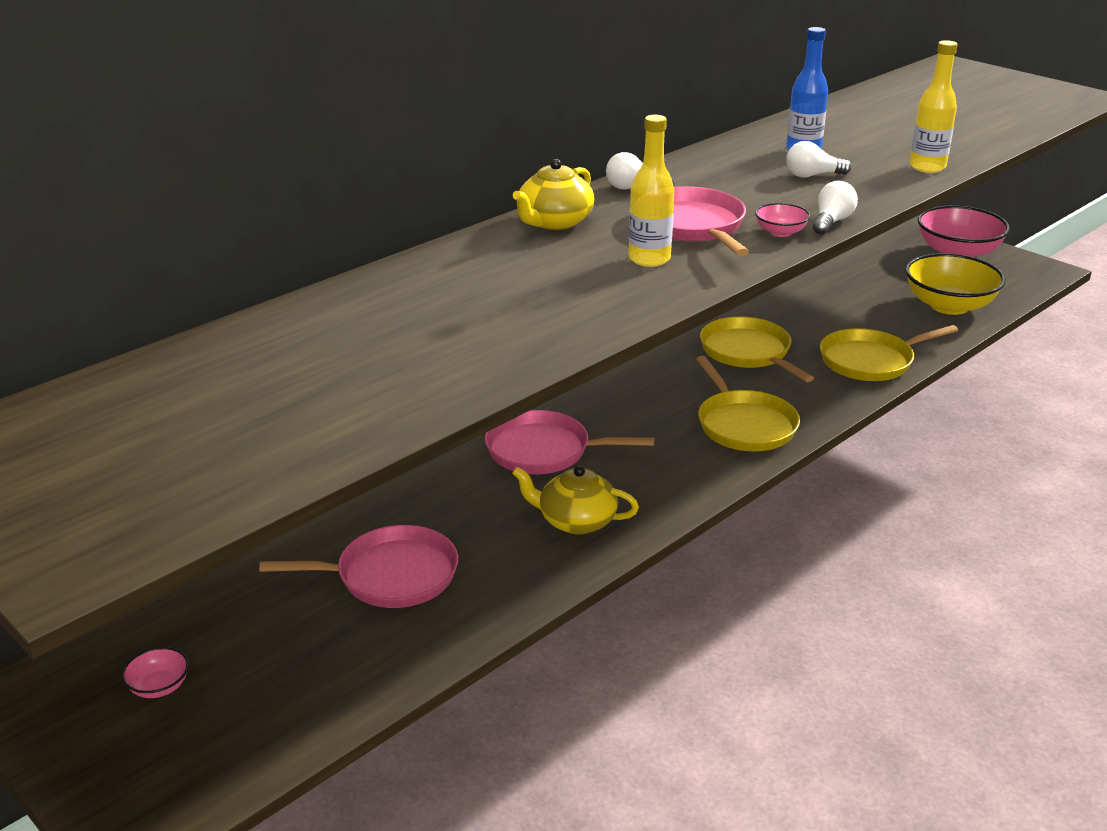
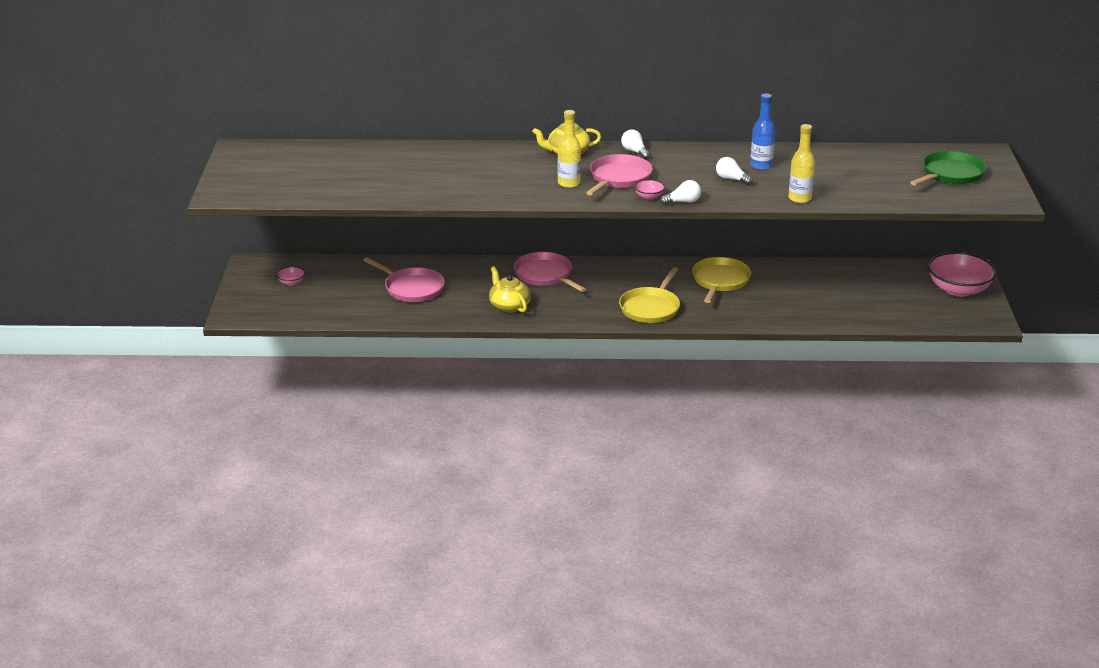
camera: 45 degrees right, 0 degrees up
yellow pan [820,325,958,381] -> none
yellow bowl [905,253,1005,315] -> none
none -> green pan [910,151,986,186]

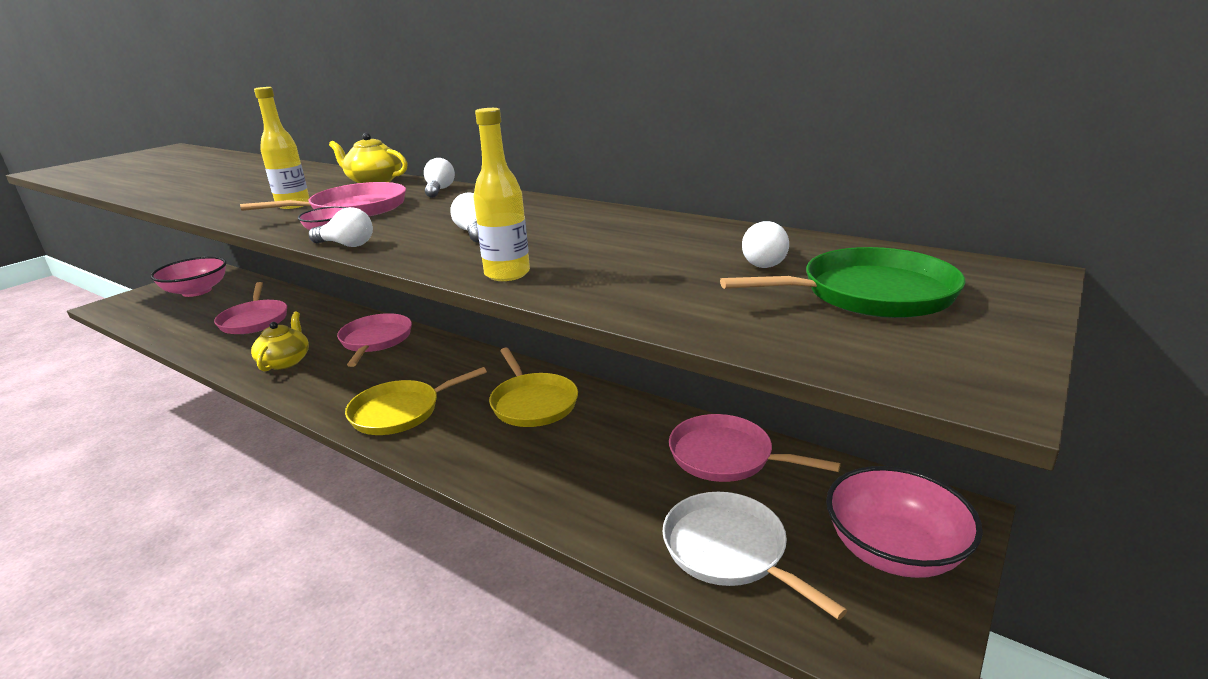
camera: 35 degrees right, 5 degrees down
pink bowl [276,266,305,285] -> pink bowl [150,257,226,297], size x2.32
yellow pan [692,257,751,303] -> yellow pan turned 105 degrees clockwise [489,348,578,427]
blue bottle [750,94,775,170] -> none
none -> white pan [662,492,847,620]
none -> pink pan [669,414,841,482]
none -> white light bulb [742,221,789,268]

